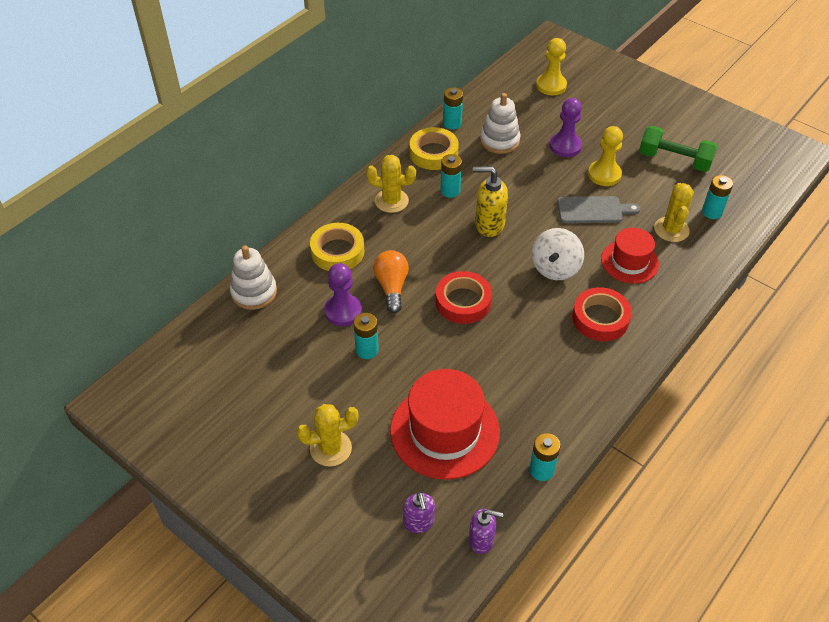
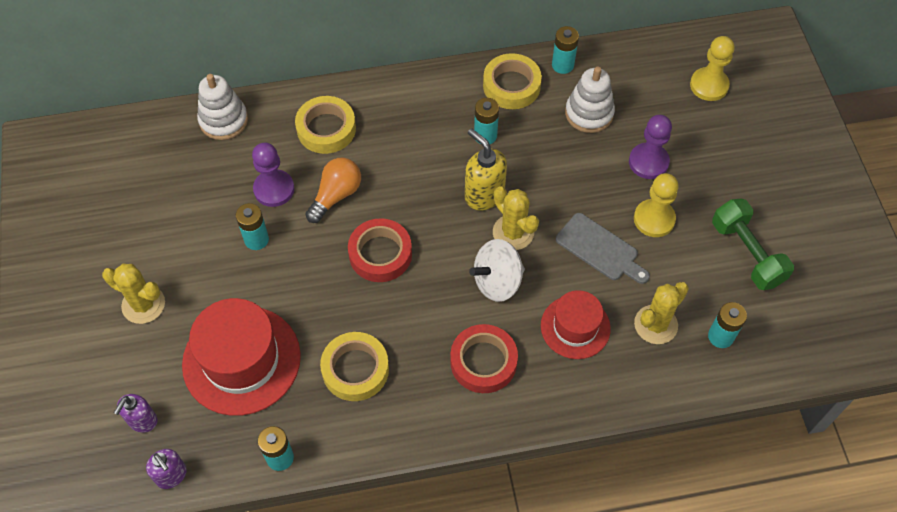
camera: 40 degrees right, 10 degrees up
yellow cactus [366,155,416,213] -> yellow cactus moved to [493,186,539,250]
none -> yellow tape [320,332,389,401]

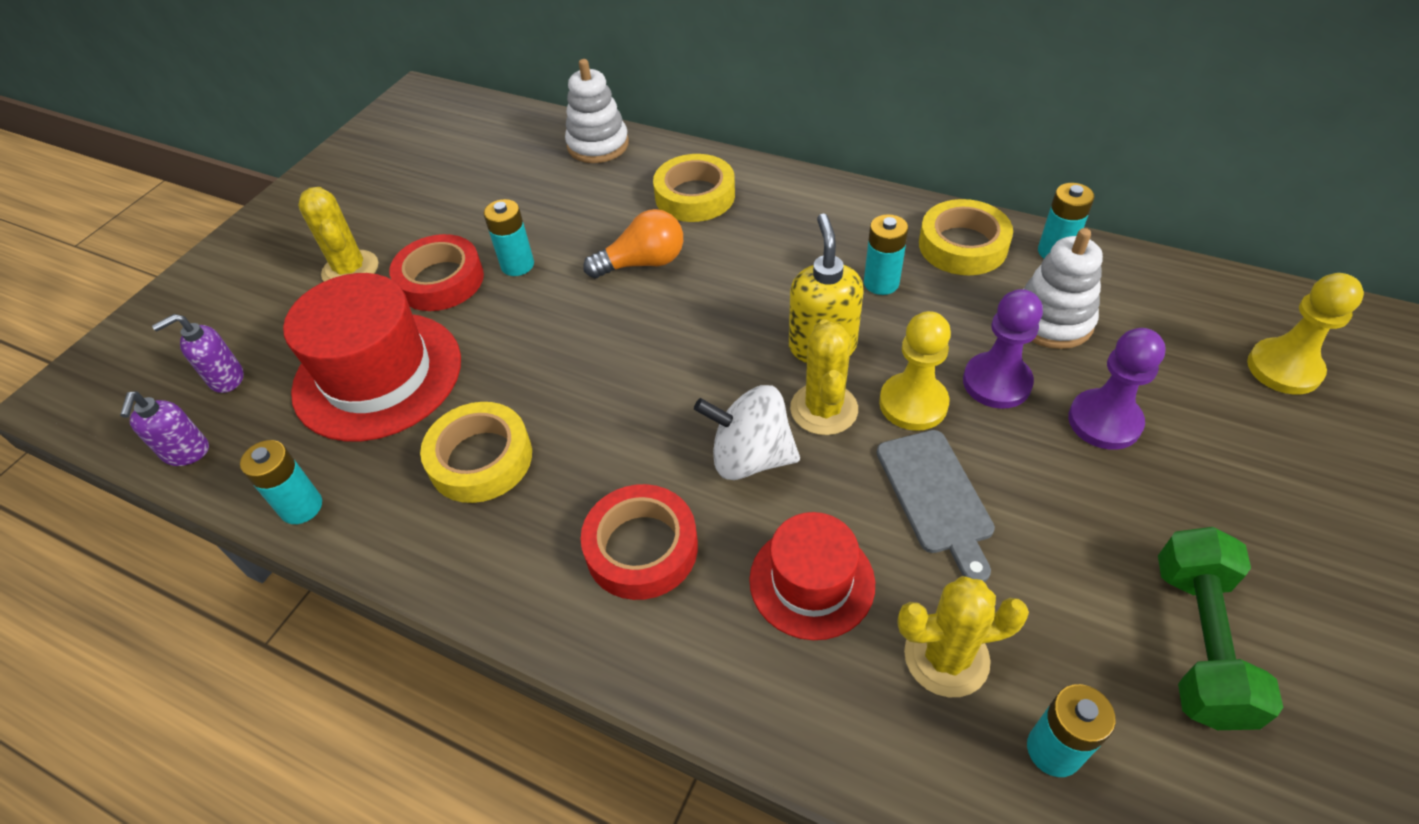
camera: 40 degrees right, 10 degrees down
purple pawn [252,143,294,207] -> purple pawn moved to [963,289,1043,409]
red tape [348,218,412,282] -> red tape moved to [389,234,484,311]
yellow pawn [634,173,679,237] -> yellow pawn moved to [879,311,951,431]

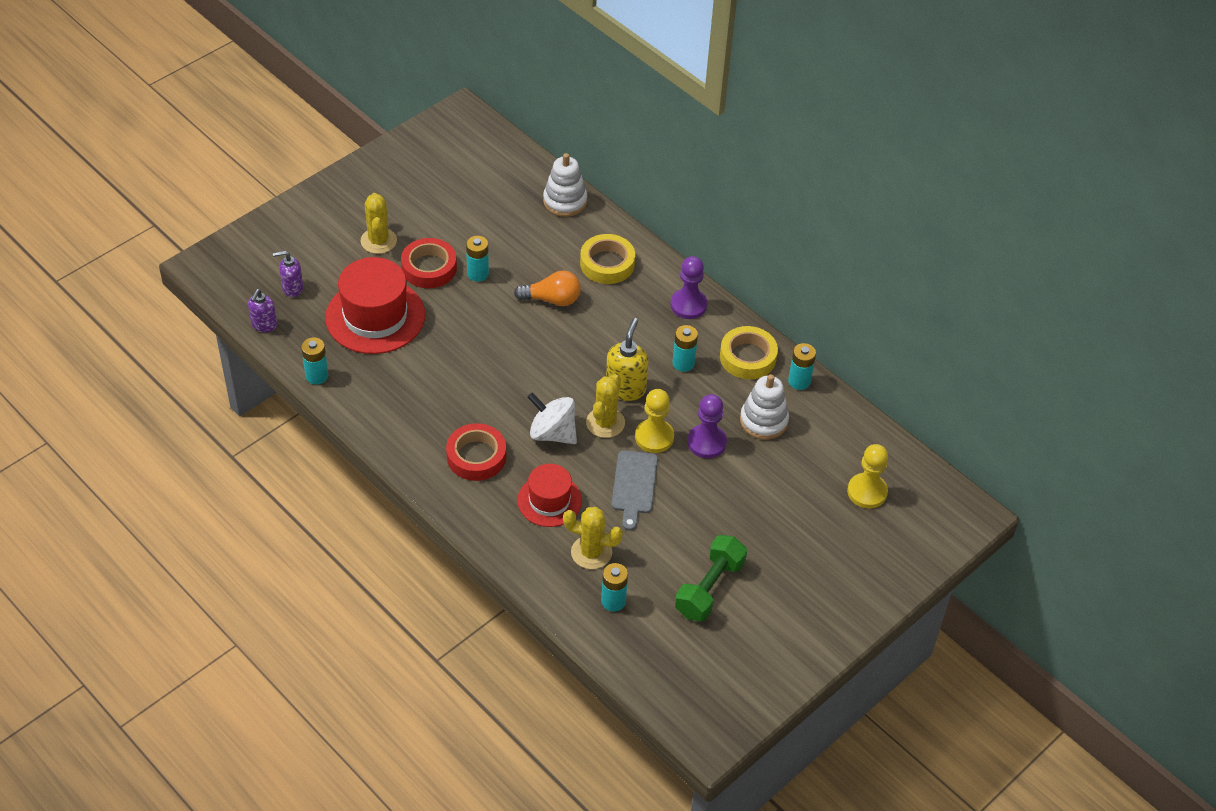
camera: 15 degrees right, 0 degrees up
yellow tape [420,402,532,503] -> none
purple pawn [1068,328,1166,450] -> purple pawn moved to [670,256,708,319]

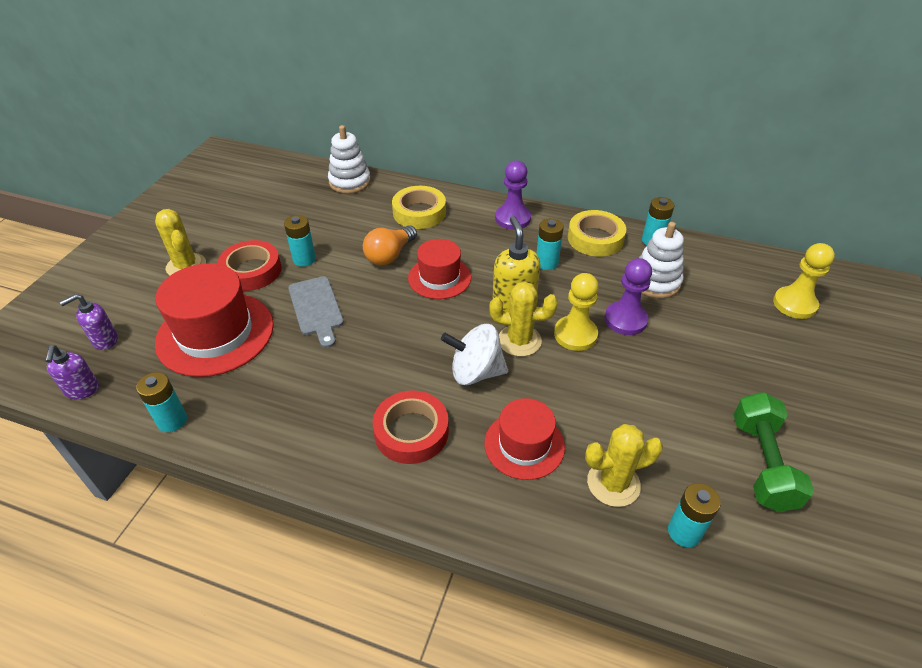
camera: 25 degrees left, 5 degrees down
orange light bulb [514,271,581,306] -> orange light bulb turned 150 degrees clockwise [363,225,417,266]
yellow cactus [586,374,625,438] -> yellow cactus turned 75 degrees counterclockwise [489,281,558,356]
grey cutting board [612,450,658,531] -> grey cutting board moved to [288,276,344,348]
none -> red hat [408,239,471,299]

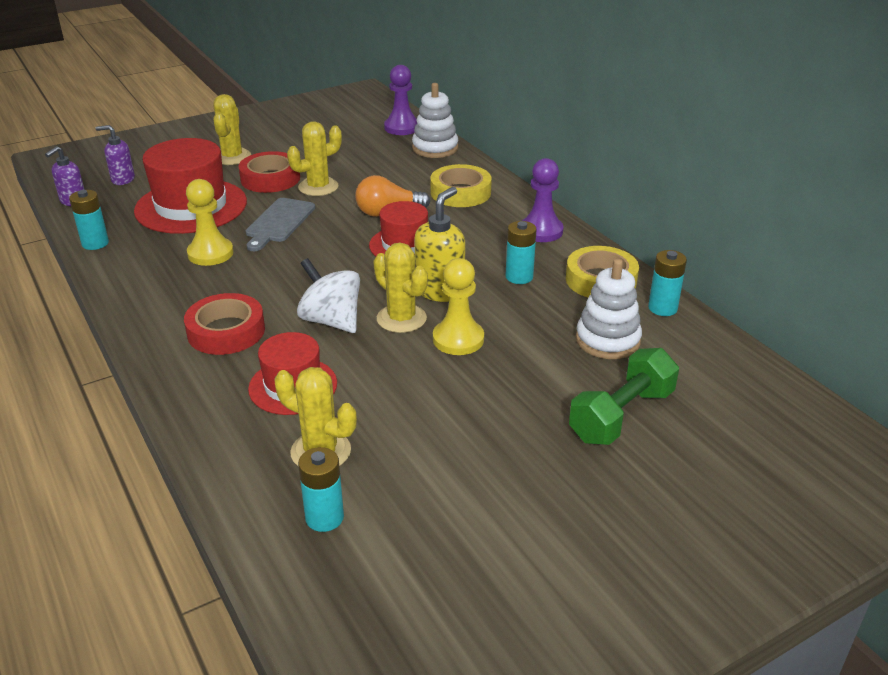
camera: 40 degrees right, 10 degrees down
turquoise battery [284,215,316,267] -> yellow cactus [287,121,342,196]
purple pawn [605,258,652,335] -> purple pawn moved to [384,65,417,135]
green dumbbell [733,392,814,512] -> green dumbbell moved to [569,348,679,445]
yellow pawn [773,243,835,319] -> yellow pawn moved to [186,179,234,266]

